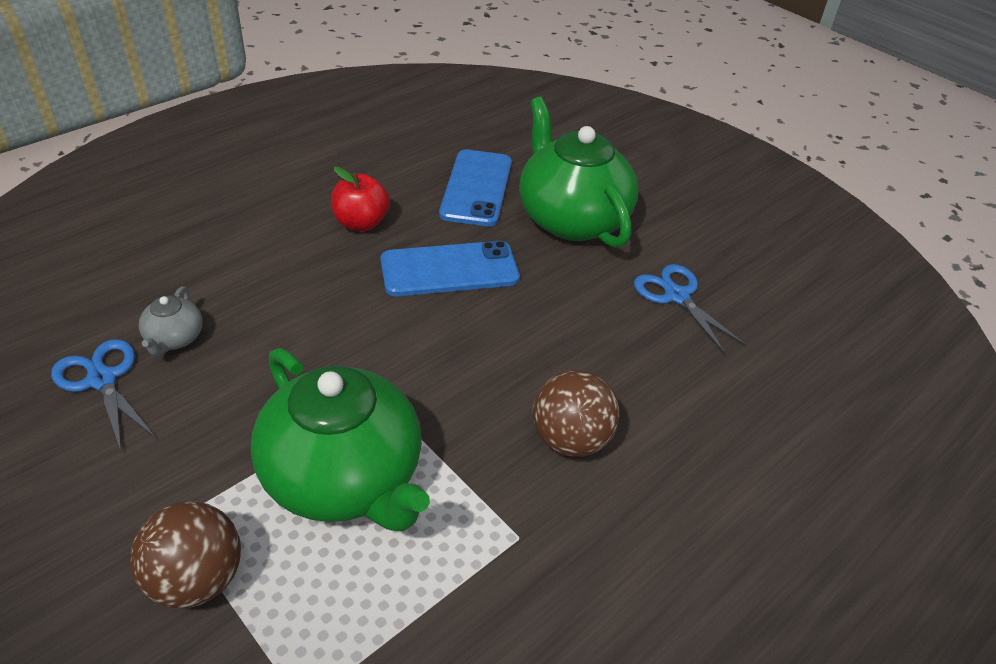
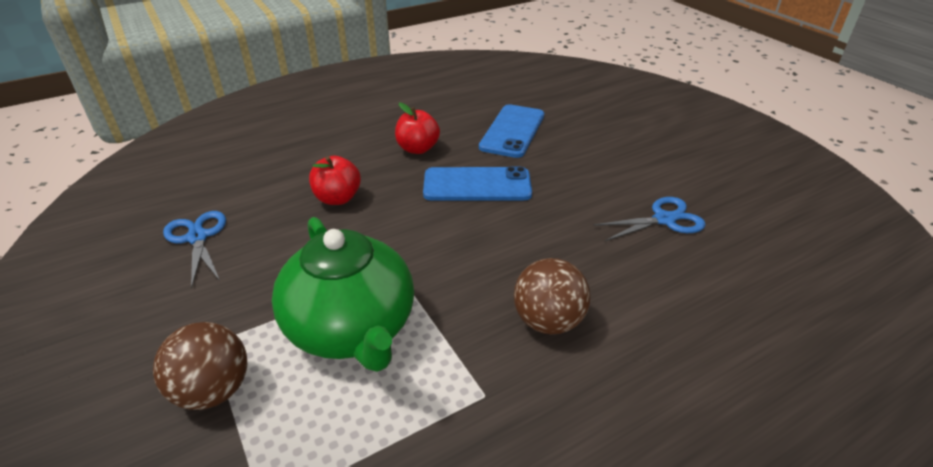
camera: 15 degrees right, 5 degrees down
grey teapot [139,286,203,356] -> none
green teapot [519,97,638,248] -> none
blue scissors [634,264,747,354] -> blue scissors turned 90 degrees clockwise [593,197,705,241]
none -> red apple [309,156,361,205]

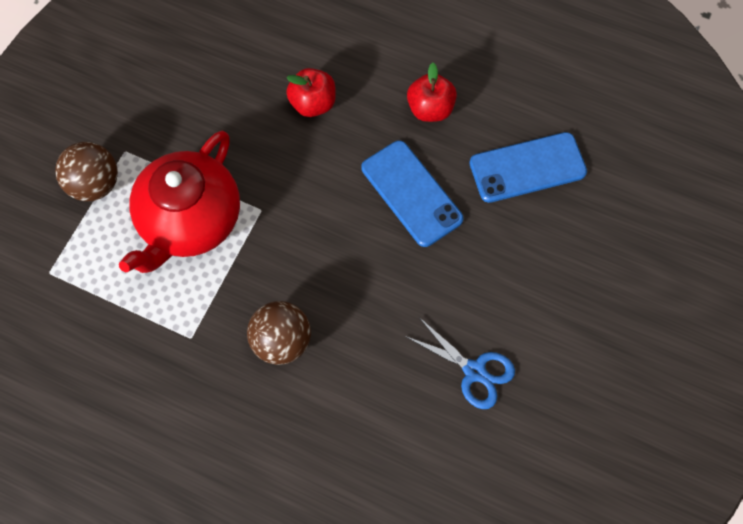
camera: 55 degrees right, 30 degrees up
blue scissors [163,211,226,289] -> none
green teapot [272,217,414,372] -> red teapot [119,130,240,273]

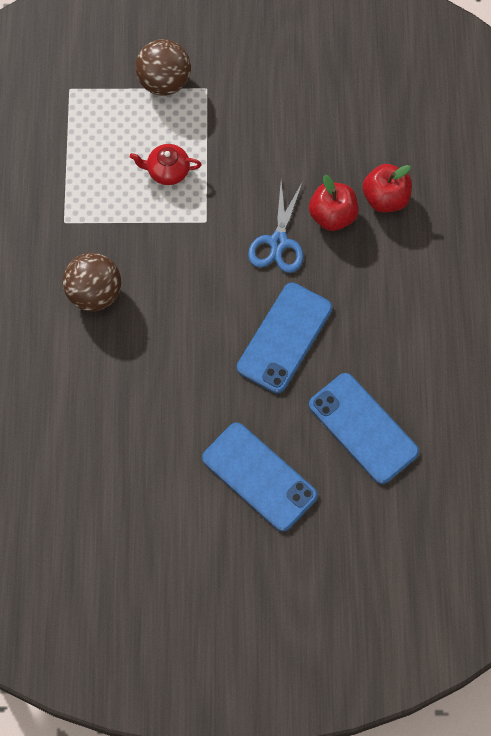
camera: 65 degrees right, 0 degrees up
red teapot [119,130,240,273] -> red teapot [130,144,202,185], size x0.42
blue scissors [405,317,515,409] -> blue scissors moved to [248,181,303,273]
red apple [407,63,457,122] -> red apple moved to [363,164,412,212]
none -> blue phone [202,422,318,532]

